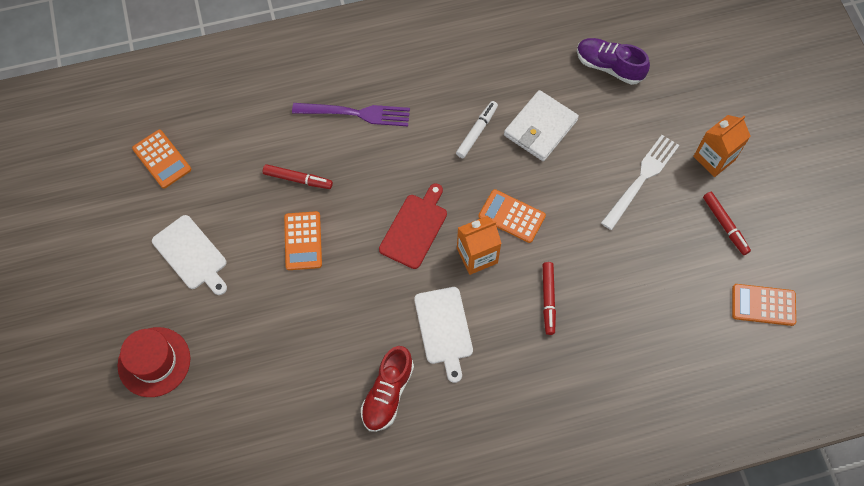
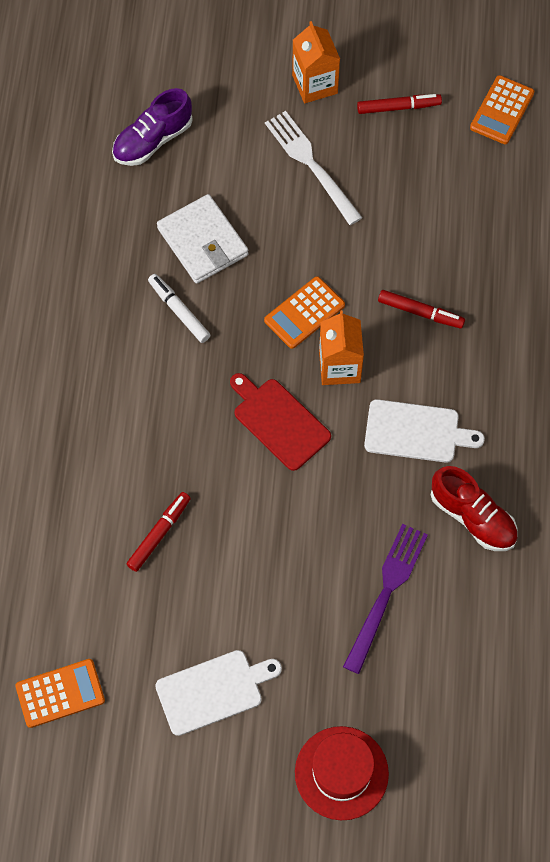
camera: 70 degrees left, 0 degrees up
orange calculator [284,211,322,270] -> none
purple fork [292,103,410,126] -> purple fork moved to [343,524,428,674]

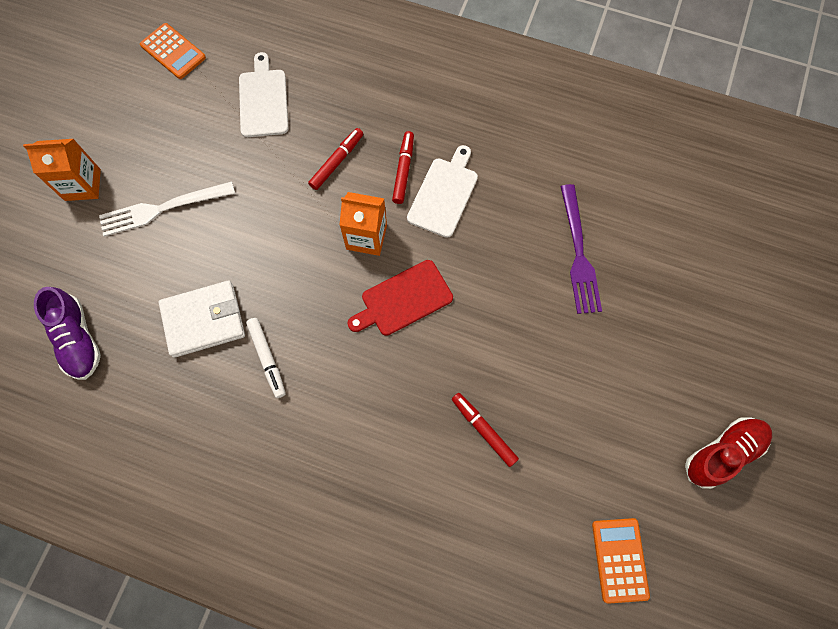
camera: 75 degrees left, 5 degrees up
white marker [148,274,210,343] -> white marker turned 90 degrees counterclockwise [246,318,286,398]
white cutting board [155,650,282,736] -> white cutting board moved to [239,52,288,137]
orange calculator [264,276,345,349] -> none
red hat [295,726,389,820] -> none
purple fork [343,524,428,674] -> purple fork turned 135 degrees counterclockwise [560,184,602,314]
red marker [357,94,442,114] -> red marker moved to [392,131,414,204]
red shoe [431,466,518,551] -> red shoe moved to [685,417,772,489]

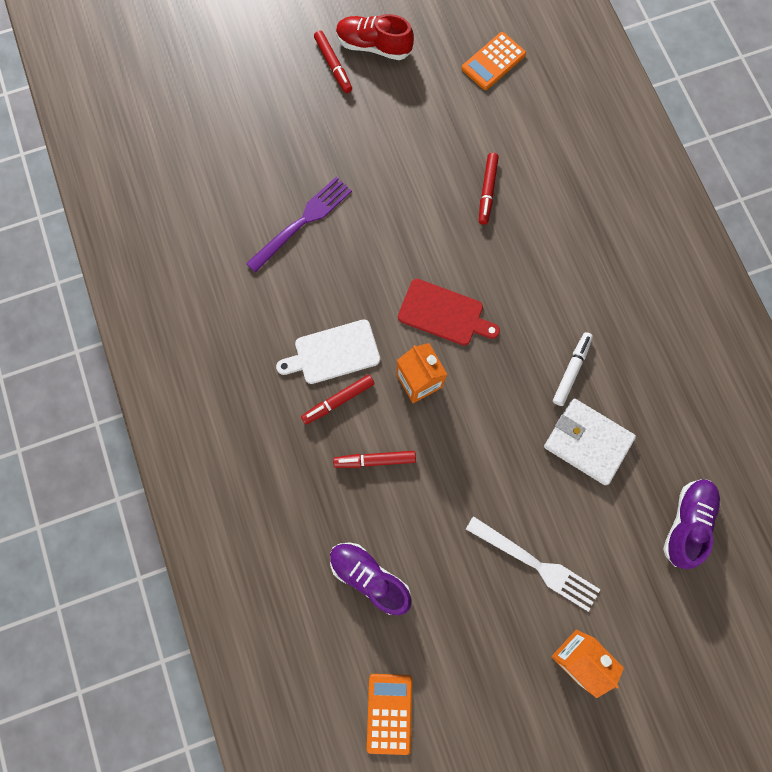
camera: 130 degrees left, 5 degrees up
white cutting board [239,52,288,137] -> purple shoe [330,542,412,615]
none -> red marker [314,30,352,93]

